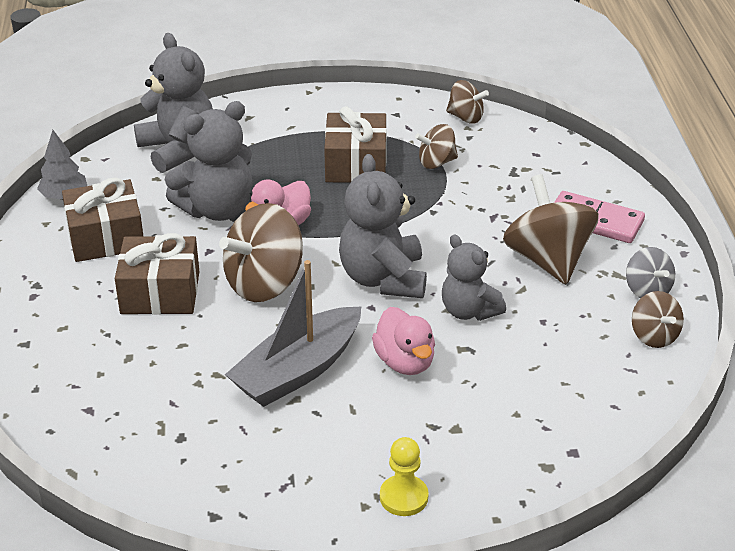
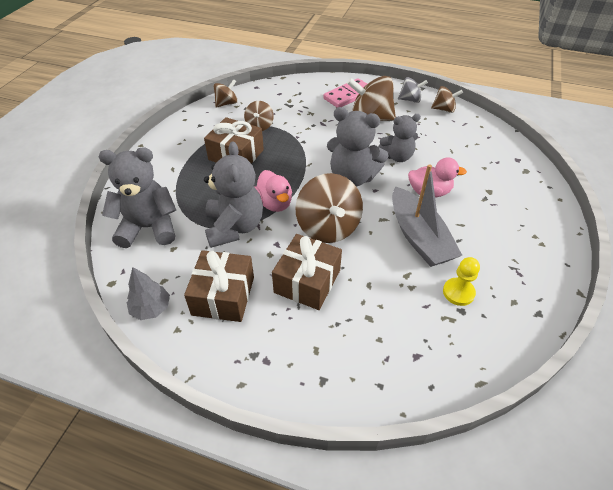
camera: 65 degrees left, 10 degrees up
yellow pawn [380,437,429,516] -> yellow pawn moved to [443,257,480,306]

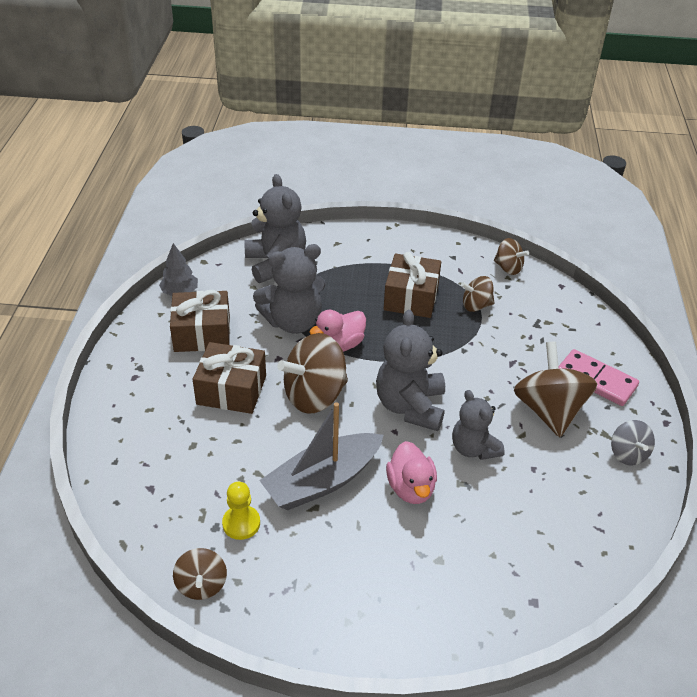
camera: 75 degrees right, 5 degrees down
brown spinning top [431,86,463,113] -> brown spinning top moved to [173,548,227,600]

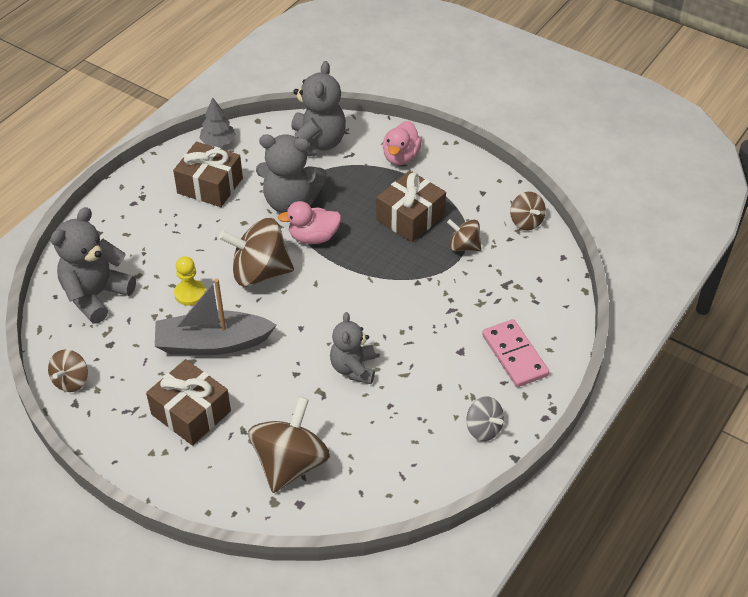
camera: 30 degrees right, 5 degrees up
brown gift [193,342,266,414] -> brown gift moved to [146,359,231,445]
yellow pawn [222,482,260,540] -> yellow pawn moved to [174,256,205,306]
grey teddy bear [376,310,445,431] -> grey teddy bear moved to [51,207,136,324]
pink duck [386,441,437,504] -> pink duck moved to [382,121,422,165]
brown spinning top [514,342,598,437] -> brown spinning top moved to [248,396,330,493]
grey spinning top [611,420,655,465] -> grey spinning top turned 60 degrees counterclockwise [466,396,504,441]

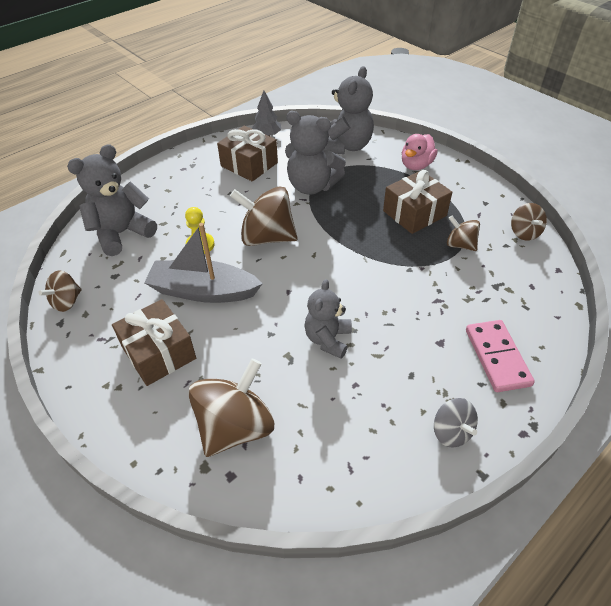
camera: 15 degrees right, 0 degrees up
pink duck [278,201,341,244] -> none

